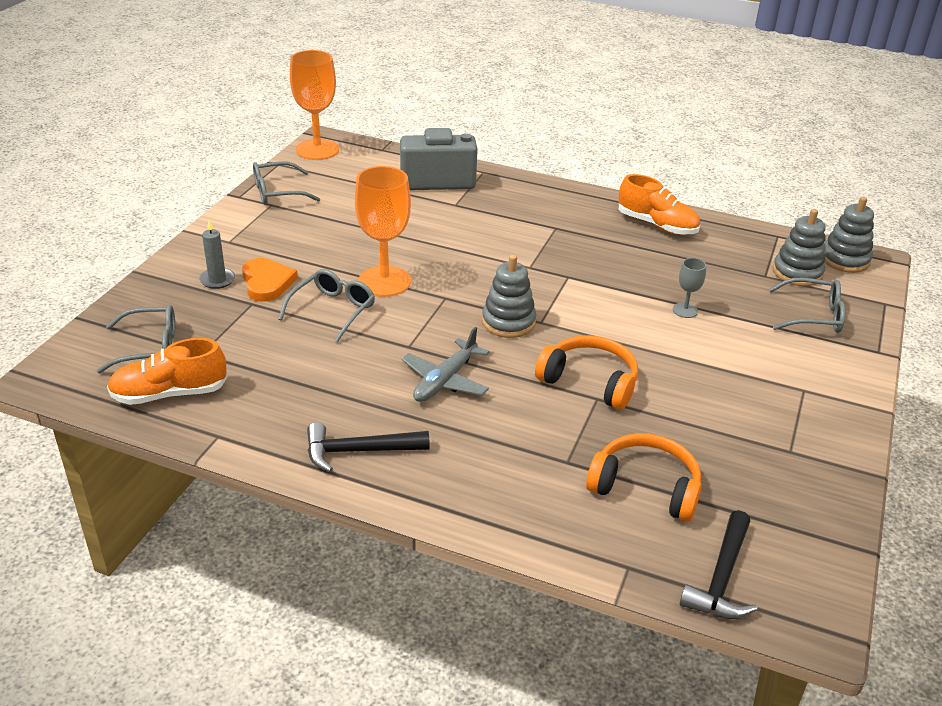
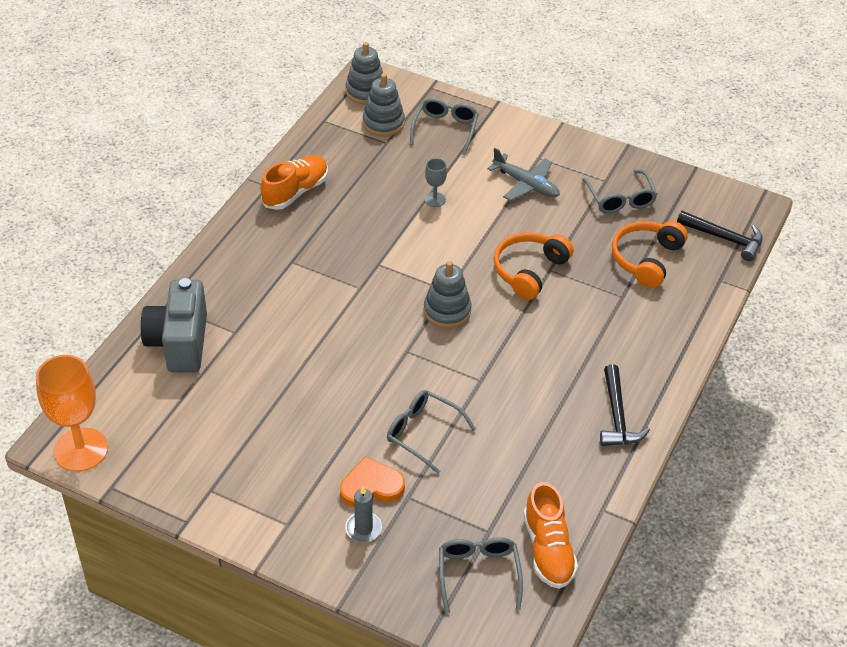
camera: 85 degrees left, 10 degrees up
grey glasses [253,161,320,205] -> grey glasses moved to [582,170,657,214]
orange goblet [355,166,411,297] -> none
grey plane [402,327,489,402] -> grey plane moved to [487,148,560,201]

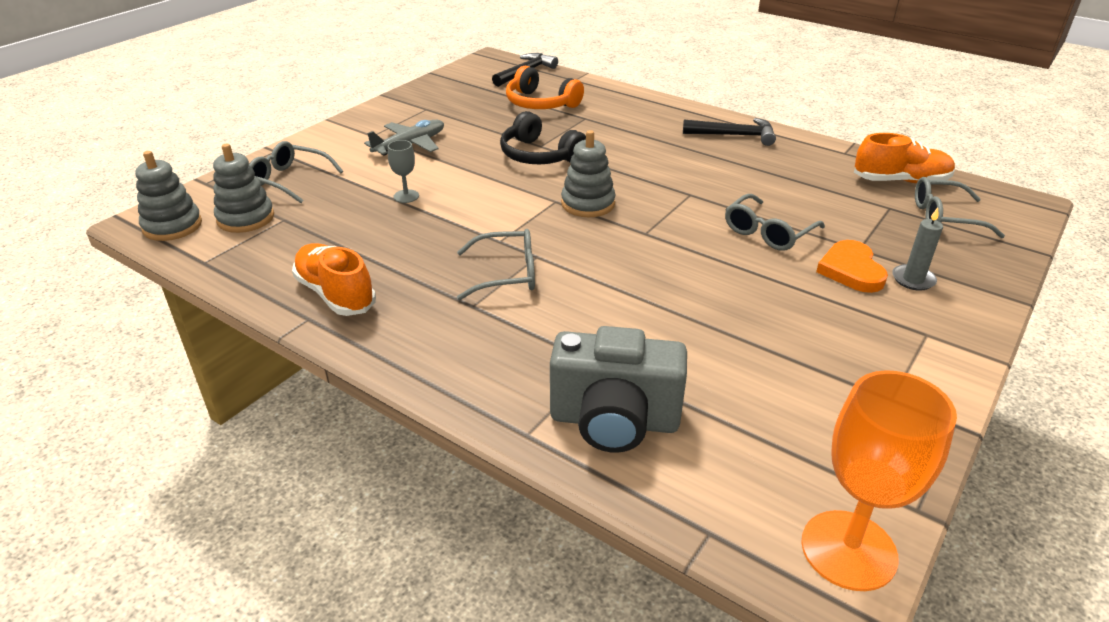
camera: 80 degrees left, 10 degrees down
orange headphones [494,232,573,300] -> black headphones [500,111,586,164]
grey glasses [582,170,657,214] -> grey glasses moved to [457,229,535,300]

